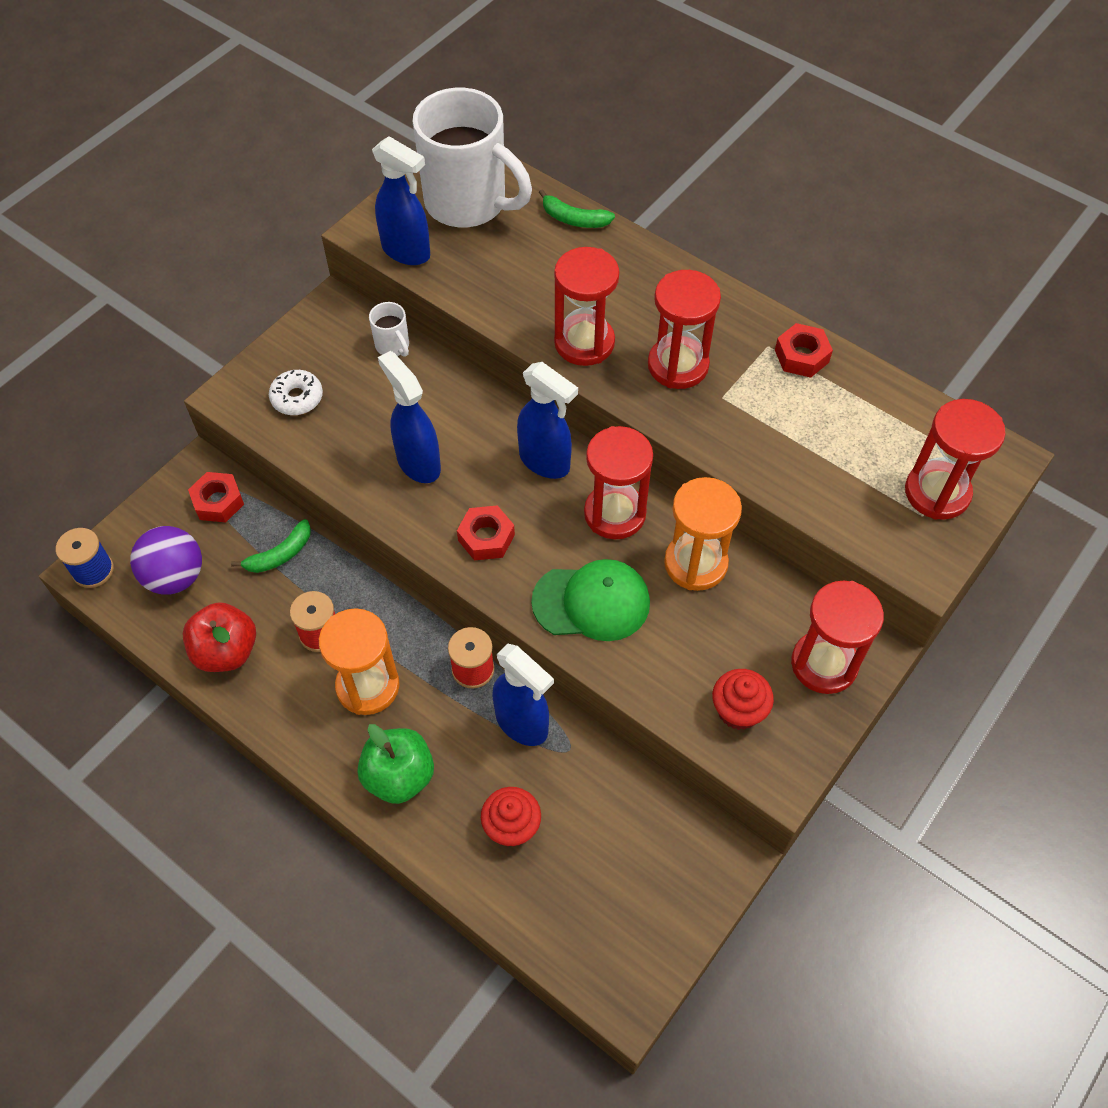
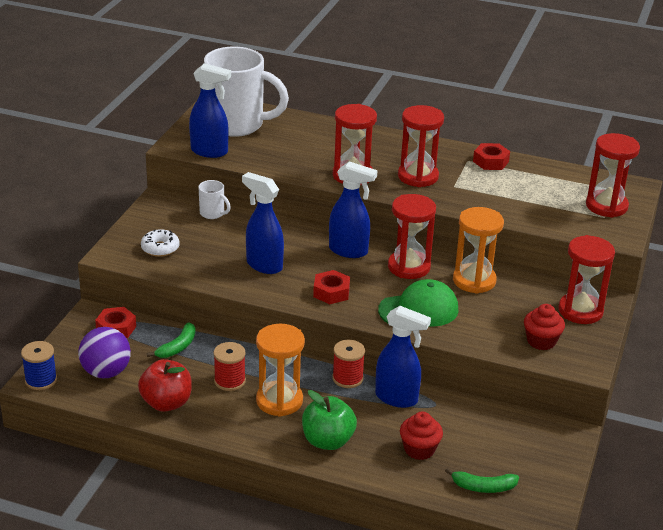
camera: 20 degrees left, 25 degrees down
green banana [539,189,615,228] -> green banana moved to [445,468,519,493]

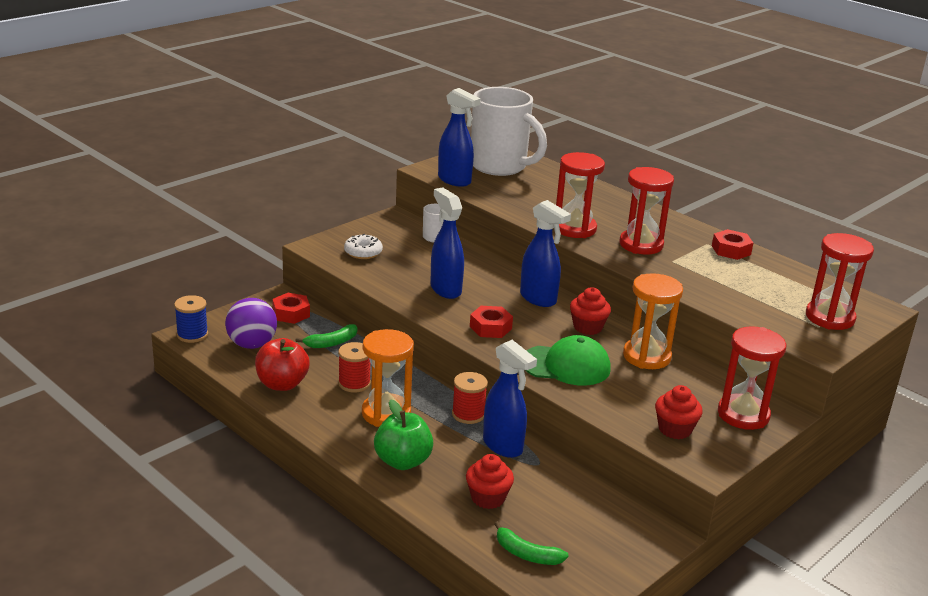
camera: 25 degrees right, 5 degrees down
red hourglass [388,194,436,279] -> red cupcake [570,287,611,335]

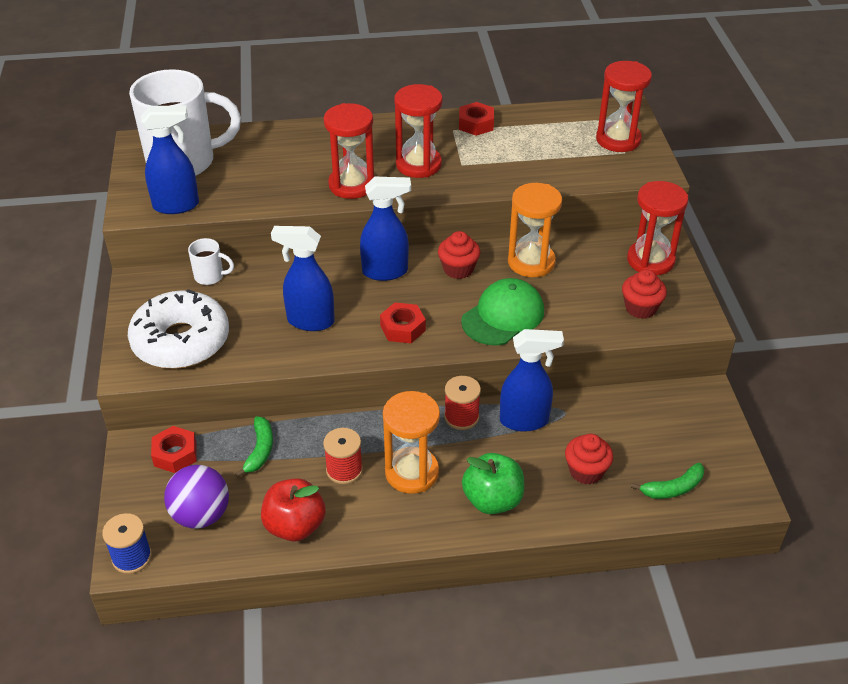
camera: 50 degrees left, 15 degrees up
white donut [344,234,383,259] -> white donut [128,289,229,369], size x2.12

